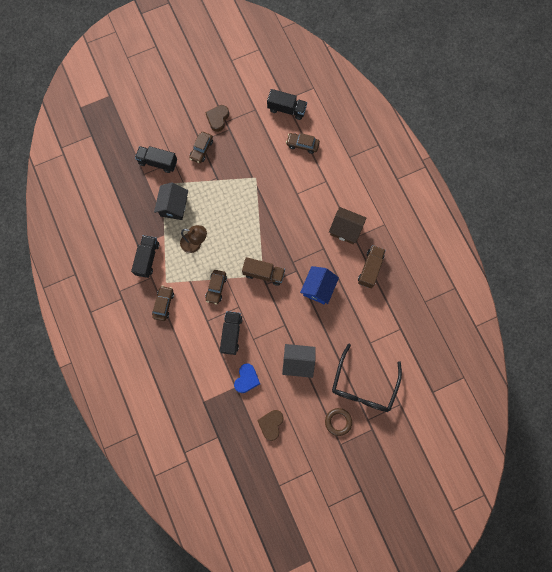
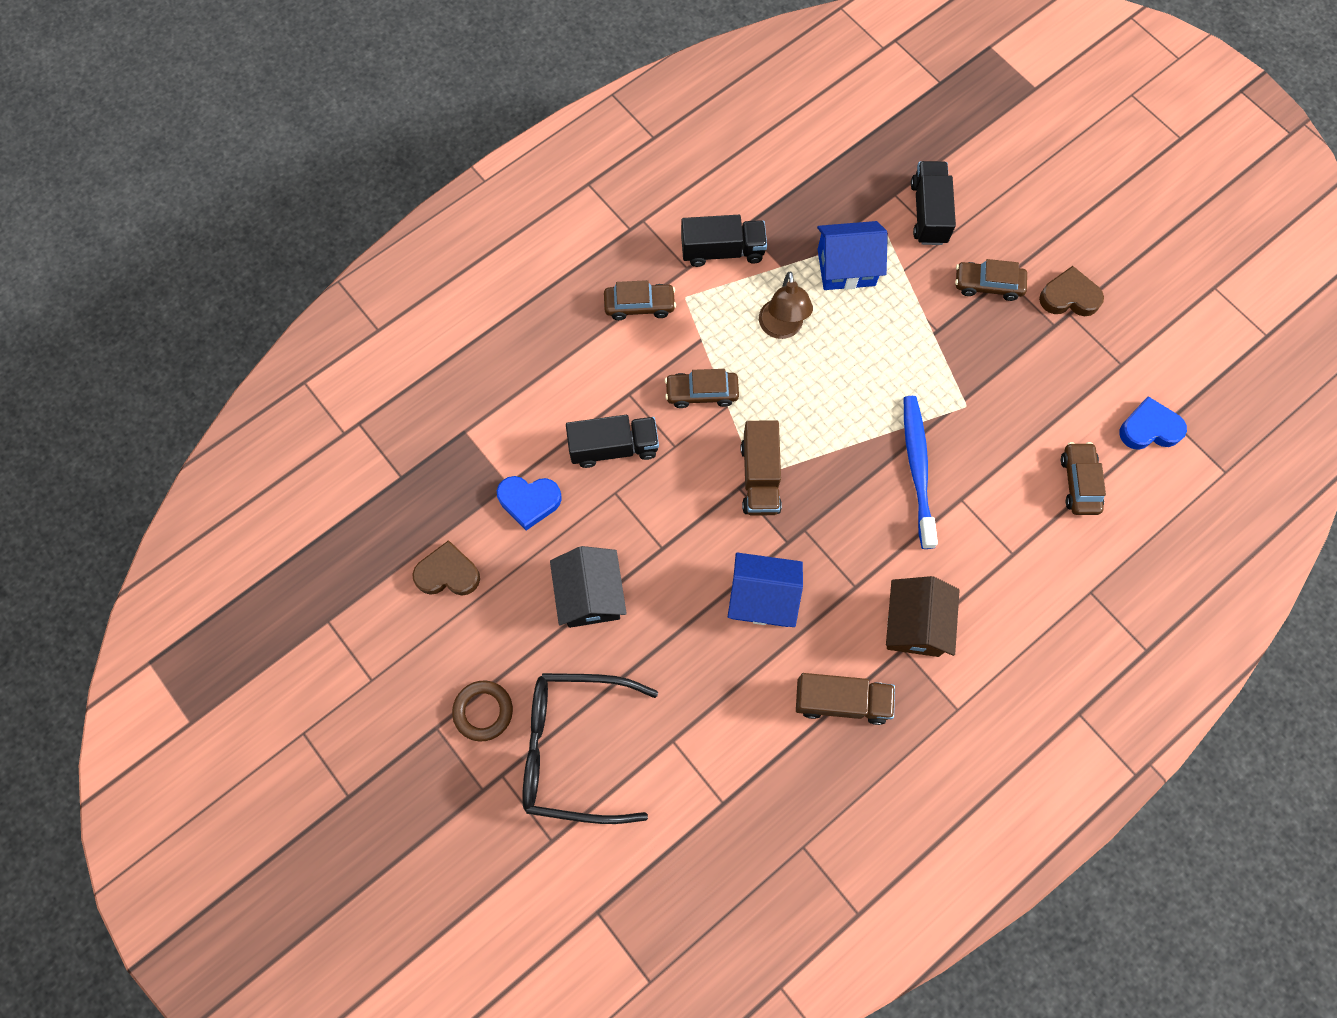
camera: 75 degrees right, 5 degrees down
black house [154,182,188,220] -> blue house [817,221,888,290]
black truck [267,89,307,120] -> blue heart [1120,397,1187,450]
none -> blue toothbrush [904,396,938,549]

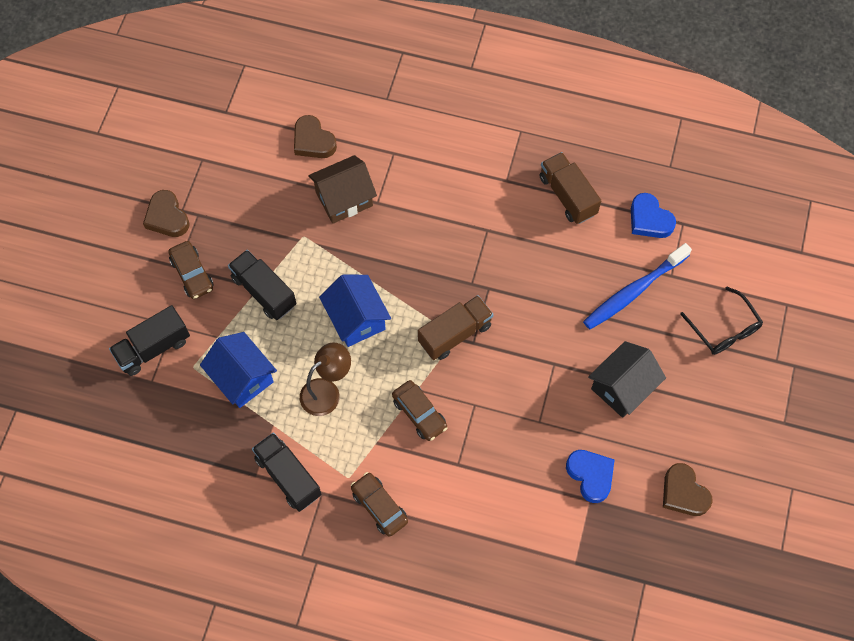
camera: 125 degrees left, 5 degrees down
brown ring [452,680,513,742] -> none
black glasses [522,673,658,824] -> black glasses [680,287,763,355], size x0.59
black truck [566,415,659,468] -> black truck moved to [228,250,296,320]
blue house [728,552,803,627] -> blue house moved to [319,274,391,347]
brown house [886,576,960,657] -> brown house moved to [308,155,377,224]
blue toothbrush [904,396,938,549] -> blue toothbrush moved to [583,243,692,330]
brown car [1061,442,1106,515] -> brown heart [294,115,337,158]
blue heart [1120,397,1187,450] -> blue heart moved to [631,193,676,238]

